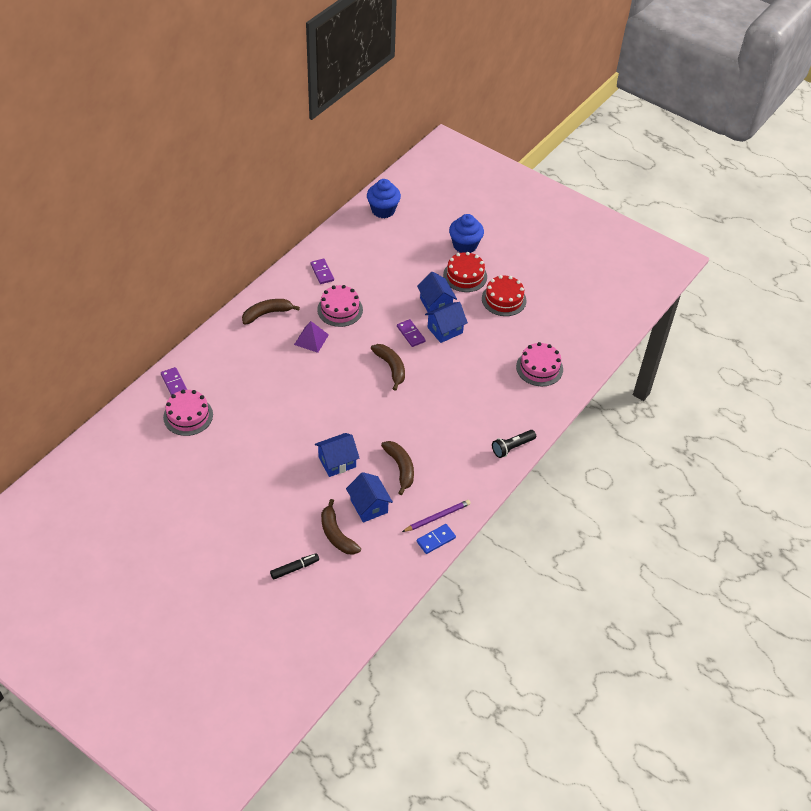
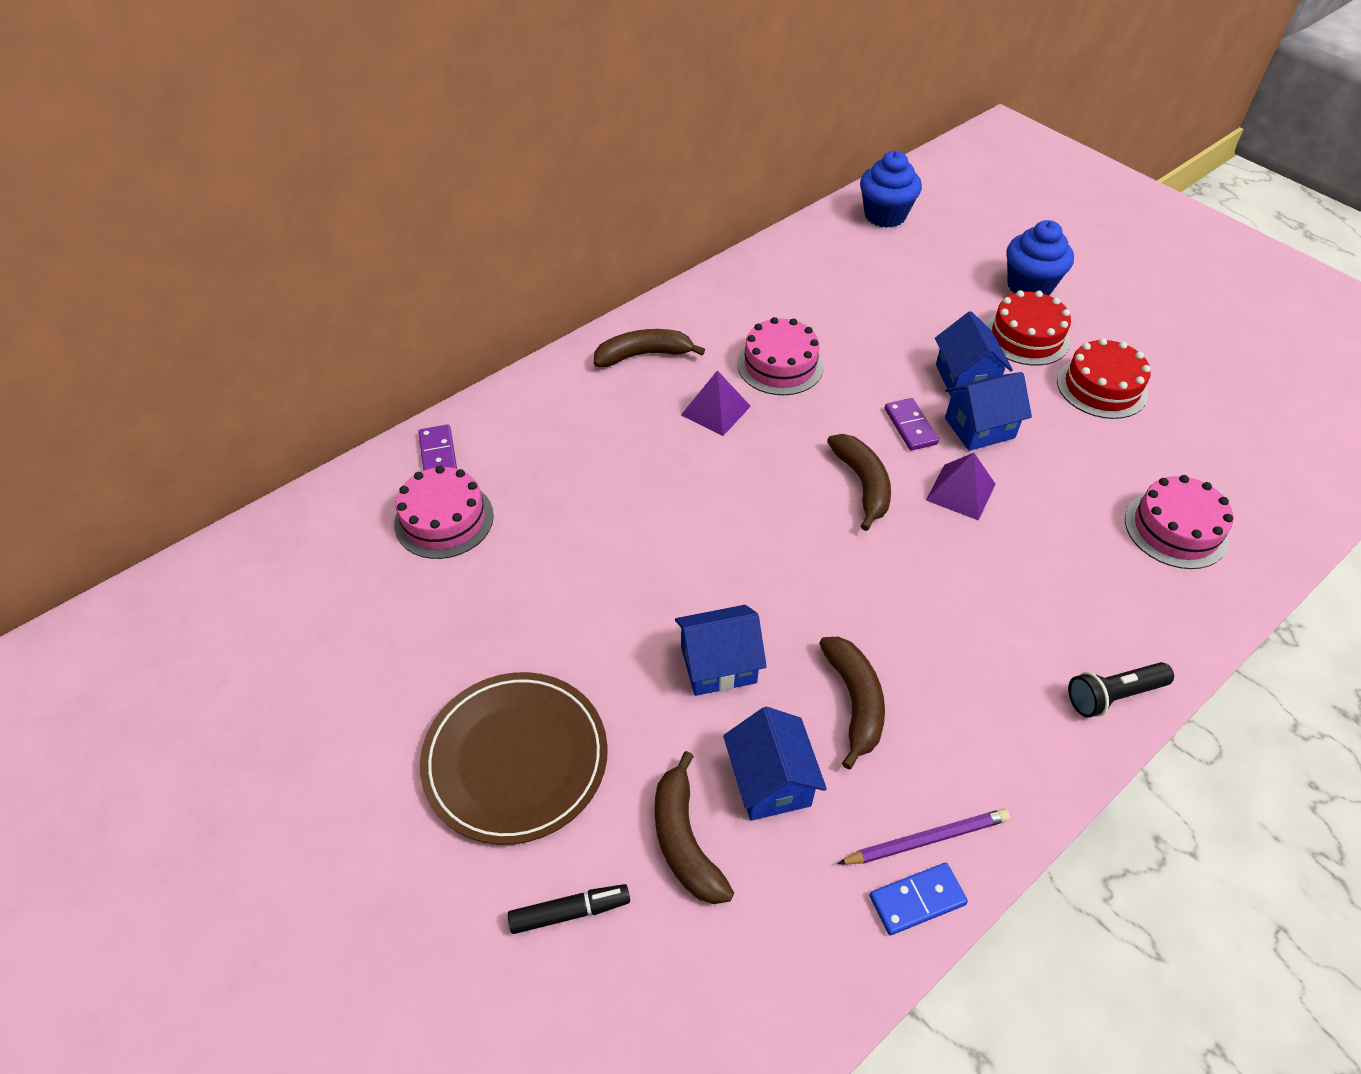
camera: 15 degrees right, 0 degrees up
purple domino [310,259,334,284] -> none
none -> brown plate [420,672,608,845]
none -> purple pyramid [926,453,996,521]

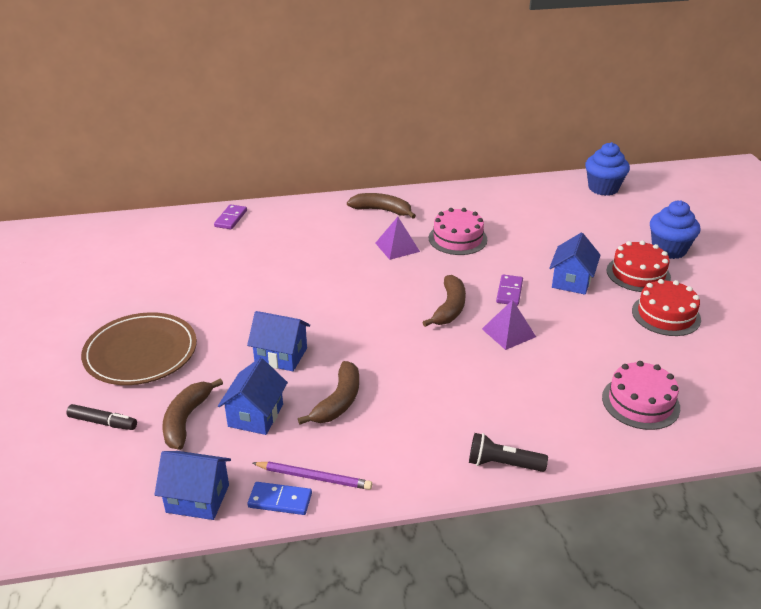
camera: 30 degrees right, 15 degrees down
pink cake [394,466,494,559] -> none
blue house [945,372,1032,451] -> blue house moved to [155,451,231,520]

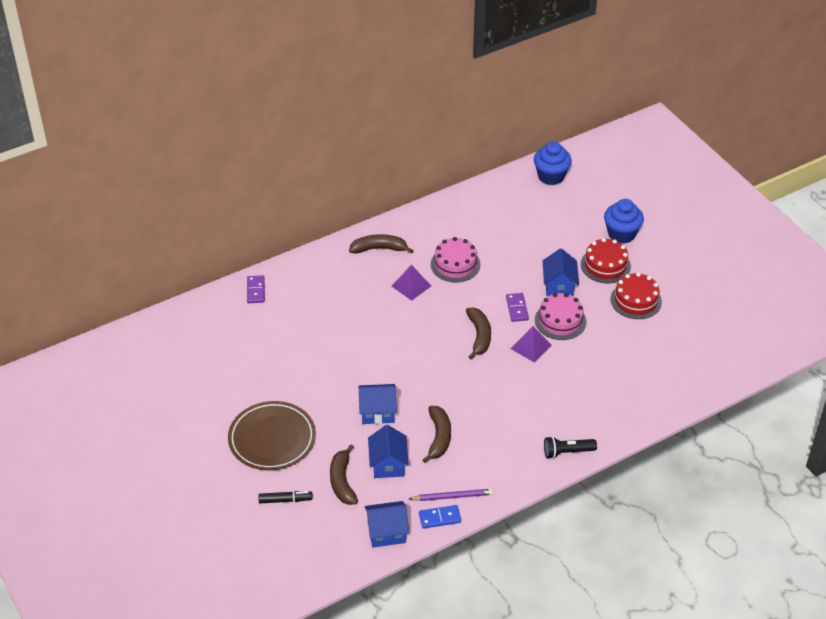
camera: 20 degrees left, 10 degrees up
pink cake [602,361,680,430] -> pink cake moved to [535,293,586,340]

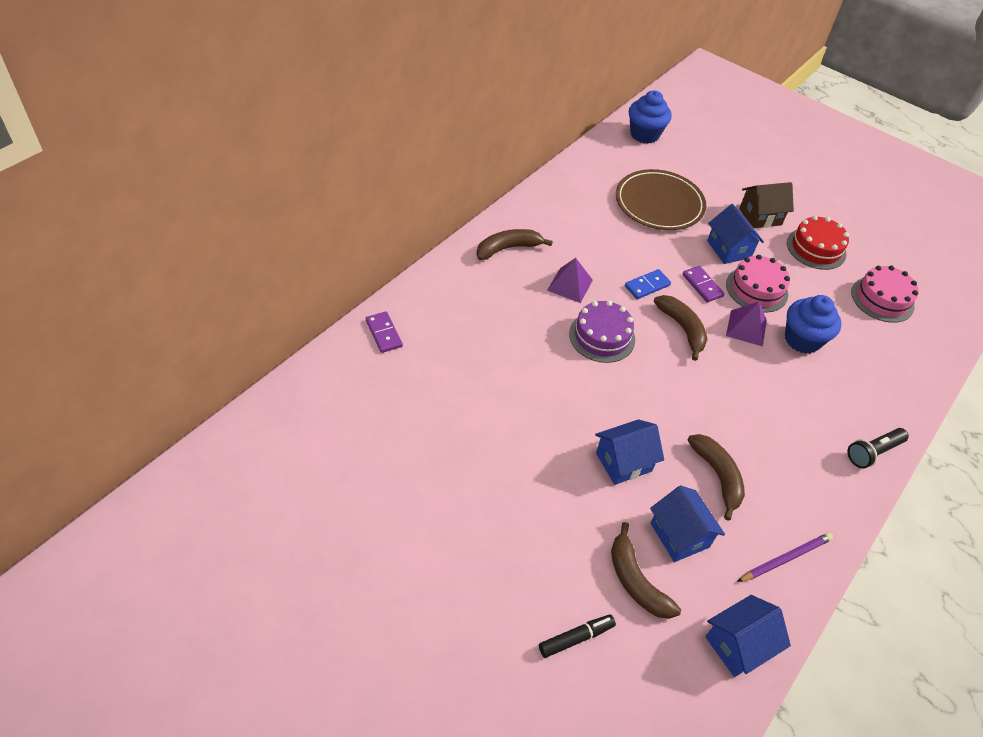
camera: 25 degrees left, 5 degrees up
brown plate [228,401,316,470] -> brown plate moved to [616,169,706,230]
blue domino [419,505,461,529] -> blue domino moved to [625,269,671,299]
pink cake [431,237,480,282] -> pink cake moved to [851,266,919,323]
red cake [581,238,631,283] -> brown house [739,182,794,228]
blue cupcake [604,199,644,244] -> blue cupcake moved to [785,295,841,354]
none -> purple cake [569,301,635,363]

